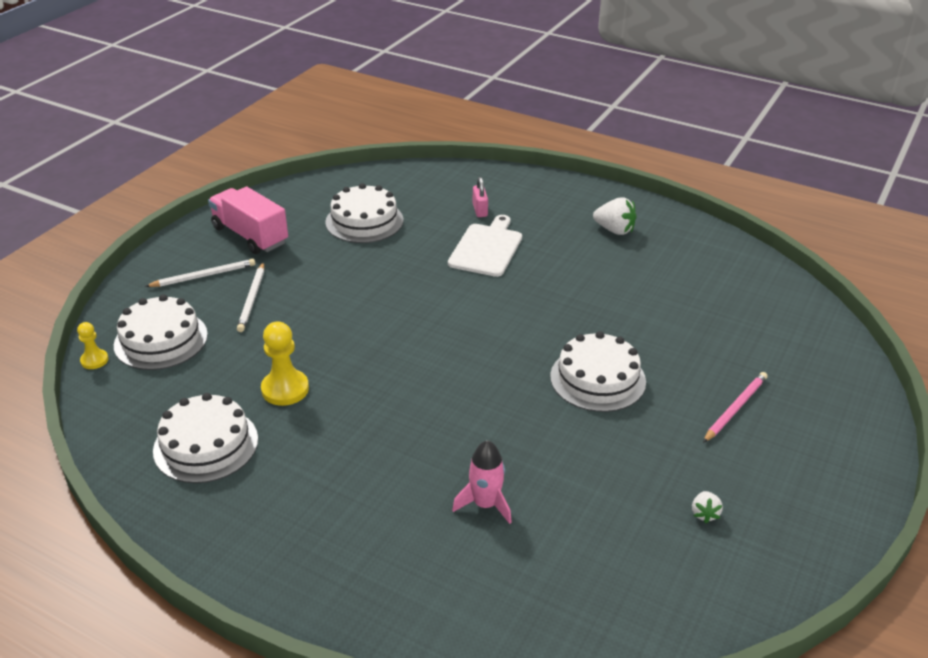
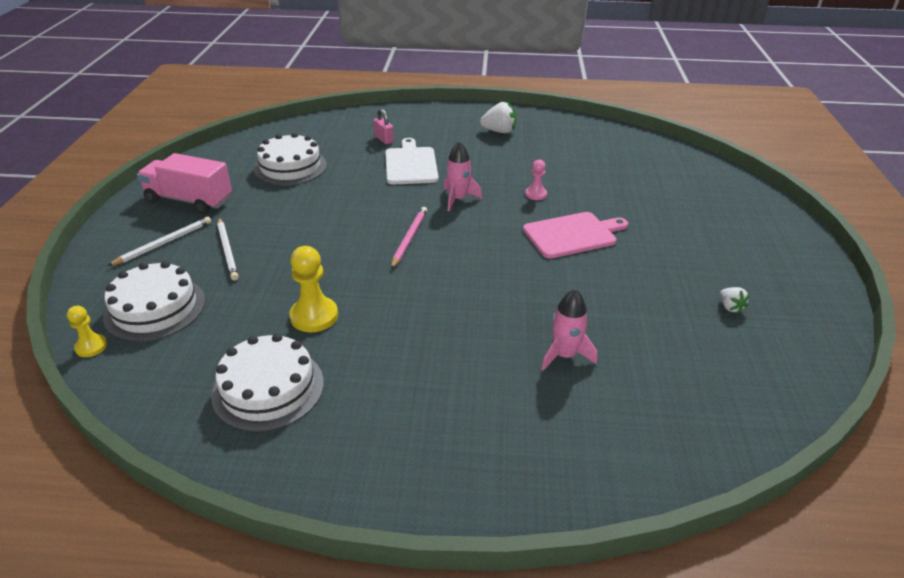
camera: 25 degrees left, 0 degrees up
white cake [550,331,646,412] -> pink cutting board [523,212,628,259]
pink pencil [703,372,767,443] -> pink pencil moved to [391,207,427,269]
none -> pink rocket [444,141,482,211]
none -> pink pawn [525,160,547,200]

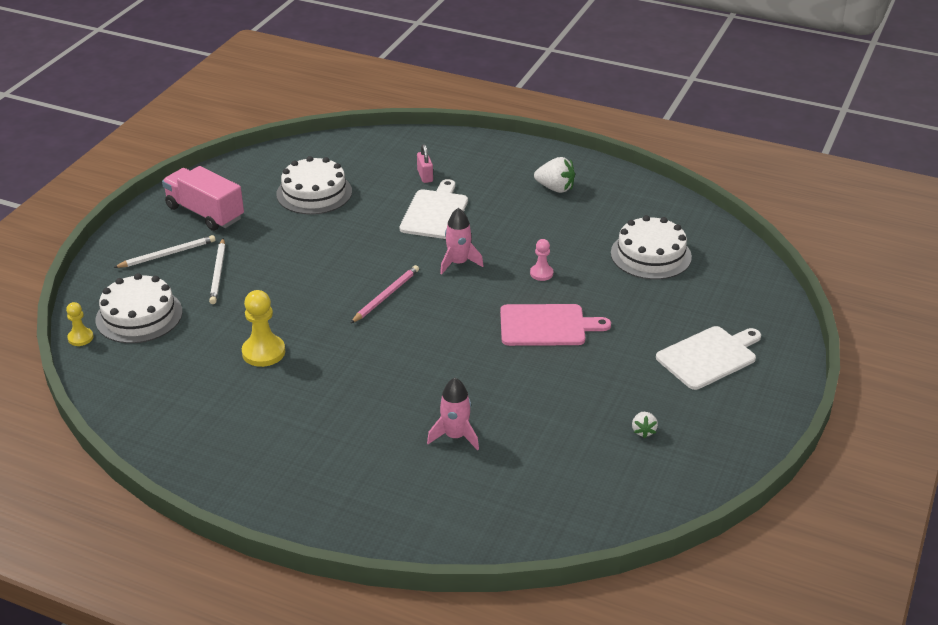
camera: 20 degrees right, 0 degrees up
white cake [211,333,324,432] -> white cake moved to [611,215,692,279]
none -> white cutting board [656,326,761,390]

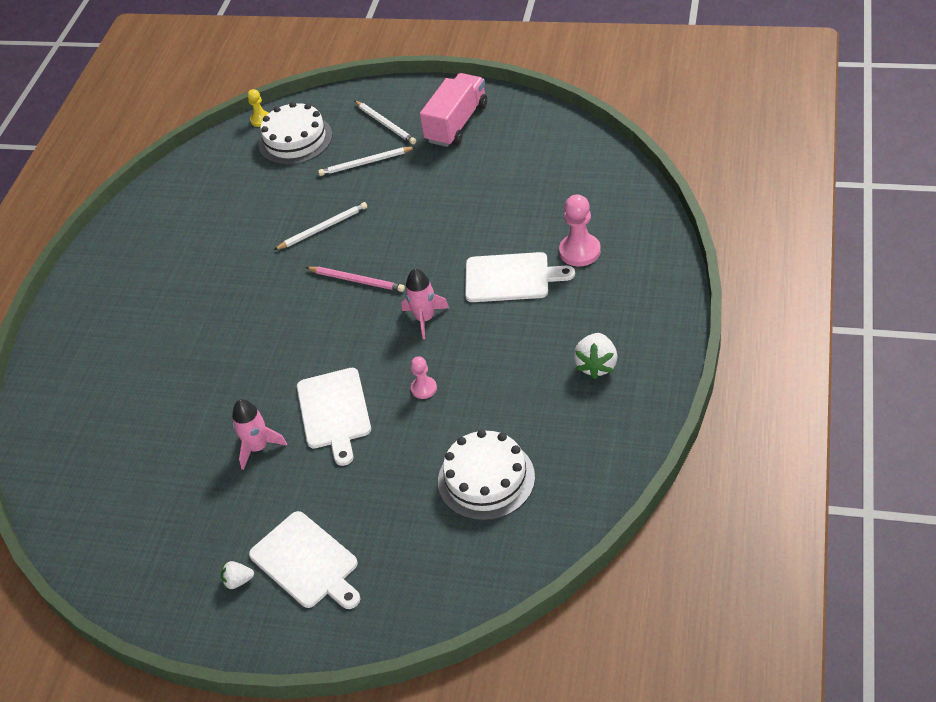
camera: 85 degrees right, 10 degrees up
yellow pawn [242,290,285,367] -> none
white cake [276,156,352,215] -> none
pink padlock [417,144,433,183] -> pink pawn [559,194,601,266]
pink rocket [427,378,479,450] -> pink rocket moved to [232,399,287,470]
pink cutting board [500,304,611,346] -> white cutting board [297,368,371,466]
white strawberry [632,412,658,438] -> white strawberry moved to [221,561,254,590]
none -> white pencil [274,202,367,250]

